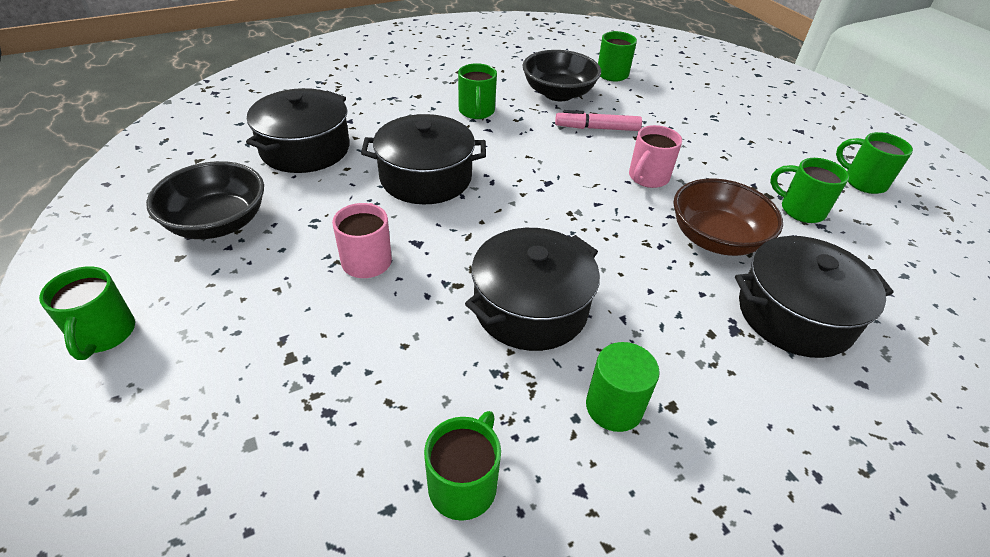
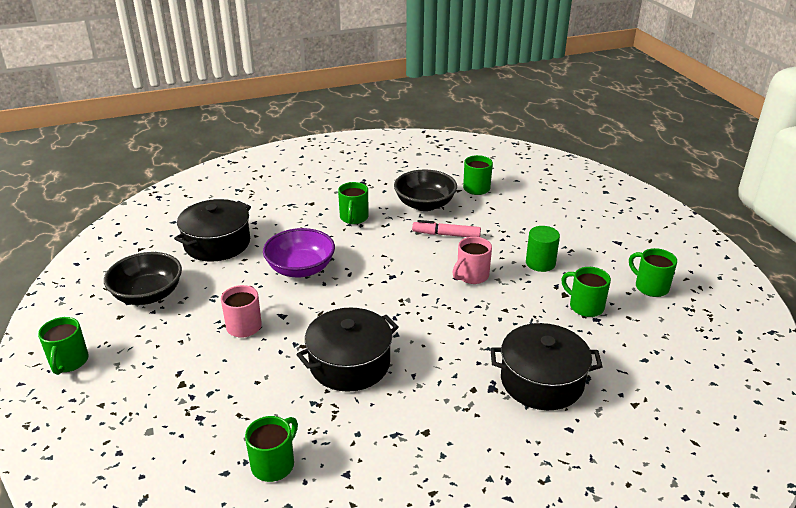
camera: 10 degrees right, 10 degrees down
black pot [361,114,486,204] -> purple bowl [263,228,335,277]
green cylinder [586,342,660,432] -> green cylinder moved to [526,226,560,272]
brown bowl [673,178,783,256] -> none

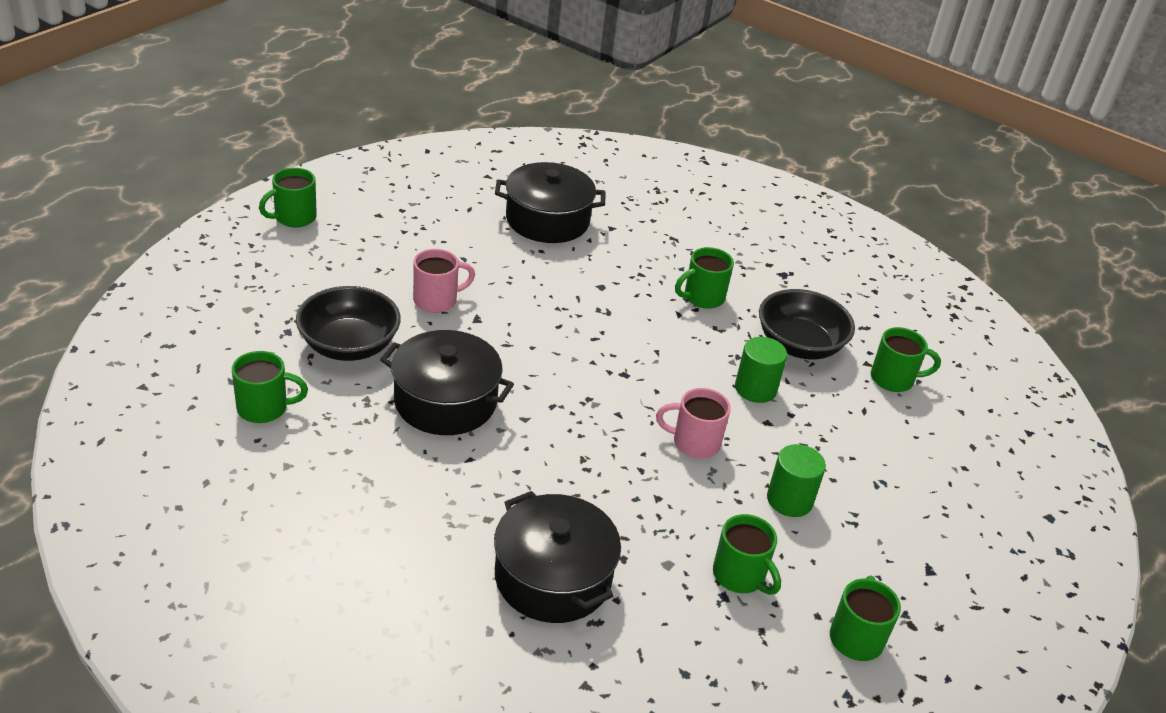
camera: 50 degrees right, 5 degrees up
black bowl [104,252,182,305] -> black bowl moved to [296,286,401,361]
purple bowl [263,228,335,277] -> none
pink marker [412,220,481,237] -> green cylinder [735,337,787,403]
green mug [561,267,611,317] -> green mug turned 135 degrees clockwise [713,514,781,595]

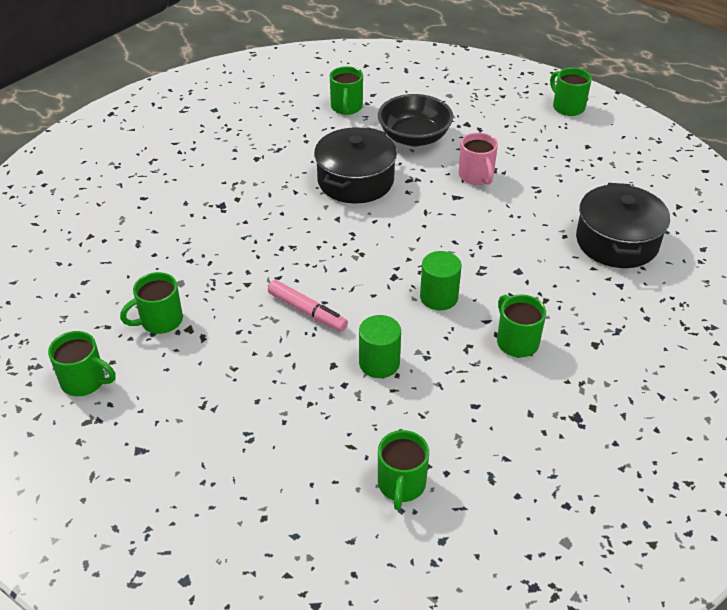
camera: 100 degrees right, 5 degrees up
black pot [494,491,621,623] -> none
pink mug [656,388,731,459] -> pink marker [268,280,348,332]
black bowl [759,289,855,359] -> none
green cylinder [767,444,826,517] -> green cylinder moved to [420,251,461,310]

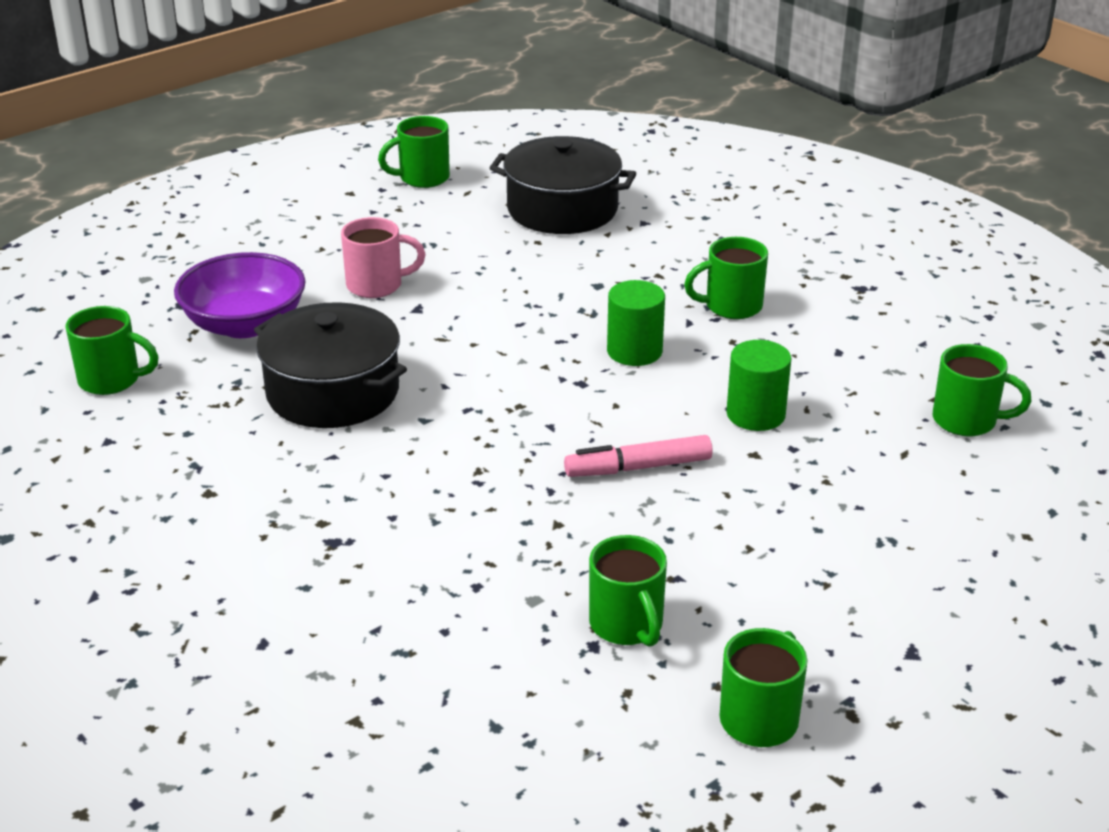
camera: 80 degrees left, 10 degrees down
pink marker [268,280,348,332] -> pink marker turned 150 degrees counterclockwise [564,435,713,477]
black bowl [378,94,453,146] -> purple bowl [174,252,305,338]
green mug [550,68,592,116] -> green mug moved to [378,116,450,188]

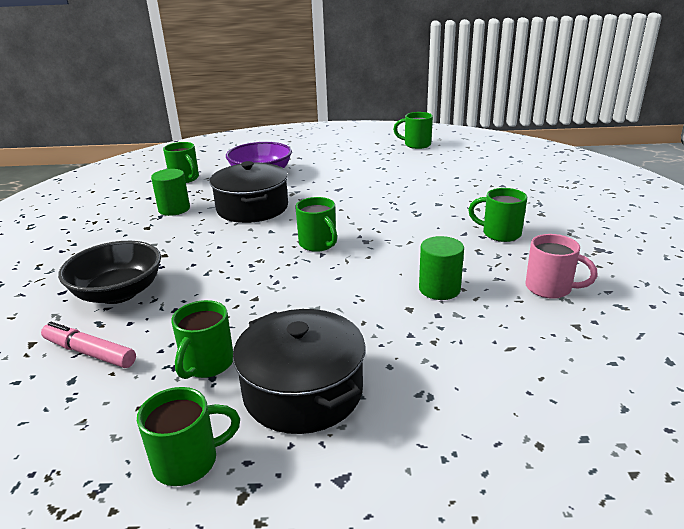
camera: 40 degrees right, 5 degrees down
pink mug [341,217,426,298] -> pink mug moved to [525,234,598,299]
black pot [490,136,637,234] -> black pot moved to [233,309,366,434]
pink marker [564,435,713,477] -> pink marker moved to [41,322,136,368]
green cylinder [607,280,665,366] -> green cylinder moved to [151,169,190,216]
green mug [933,344,1031,436] -> green mug moved to [295,197,337,252]
none -> black bowl [58,241,161,304]

